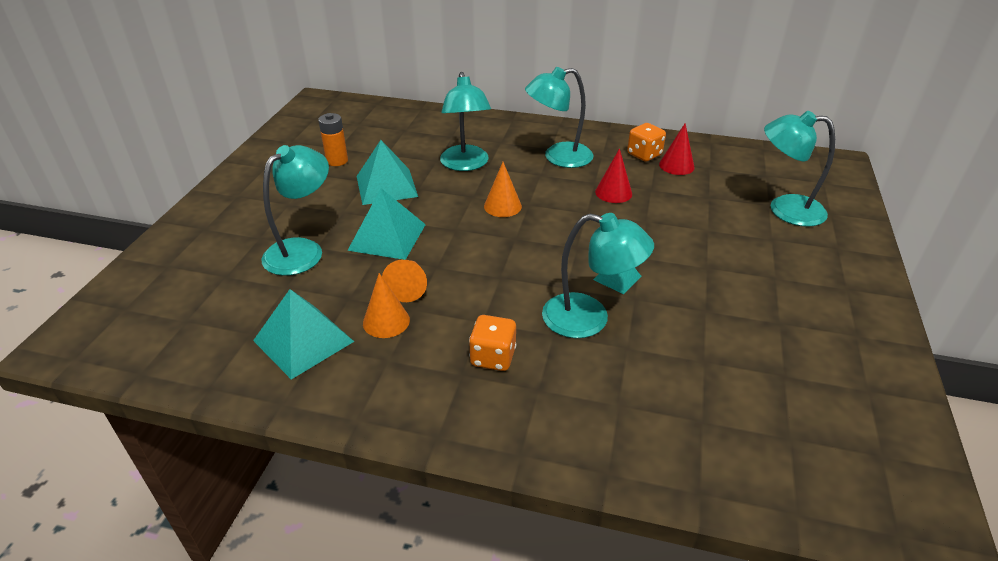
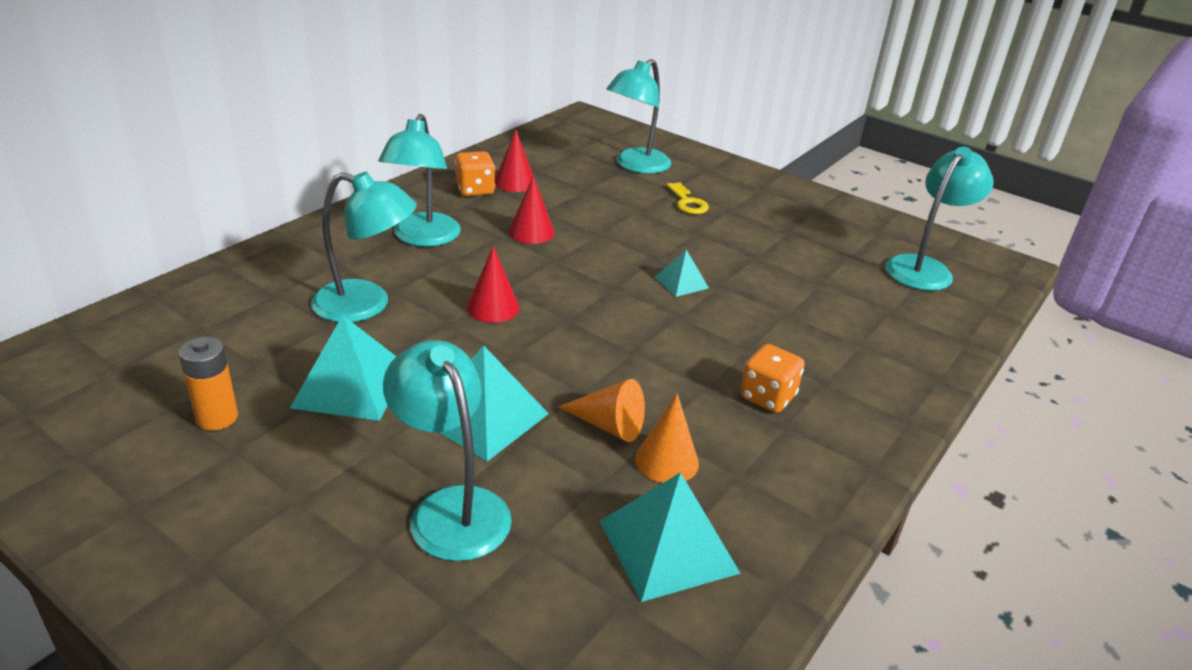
camera: 70 degrees left, 5 degrees down
orange cone [484,162,522,217] -> red cone [467,246,519,323]
turquoise lamp [542,213,654,338] -> turquoise lamp moved to [885,147,994,291]
none -> yellow key [666,182,709,214]

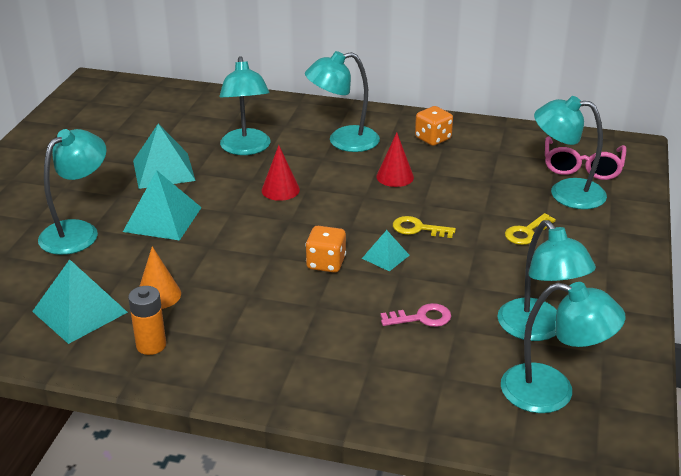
camera: 70 degrees right, 0 degrees up
orange battery [179,337,238,430] -> orange battery moved to [128,286,166,355]
red cone [495,130,533,192] -> none
orange cone [558,379,645,442] -> none
orange dice [740,344,805,413] -> orange dice moved to [305,226,346,273]
none -> pink key [380,303,451,327]
none -> yellow key [393,216,456,238]
none -> turquoise lamp [497,220,596,341]
none -> pink glasses [545,136,626,180]

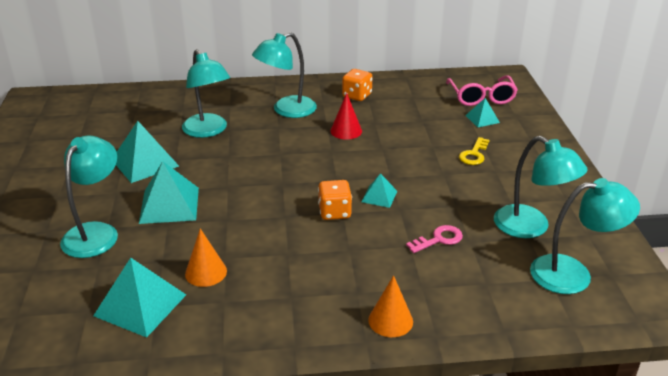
camera: 20 degrees left, 0 degrees up
orange battery [128,286,166,355] -> none
red cone [262,145,300,201] -> none
yellow key [393,216,456,238] -> none
turquoise lamp [534,96,607,209] -> turquoise pyramid [465,98,500,127]
none -> orange cone [368,275,413,337]

